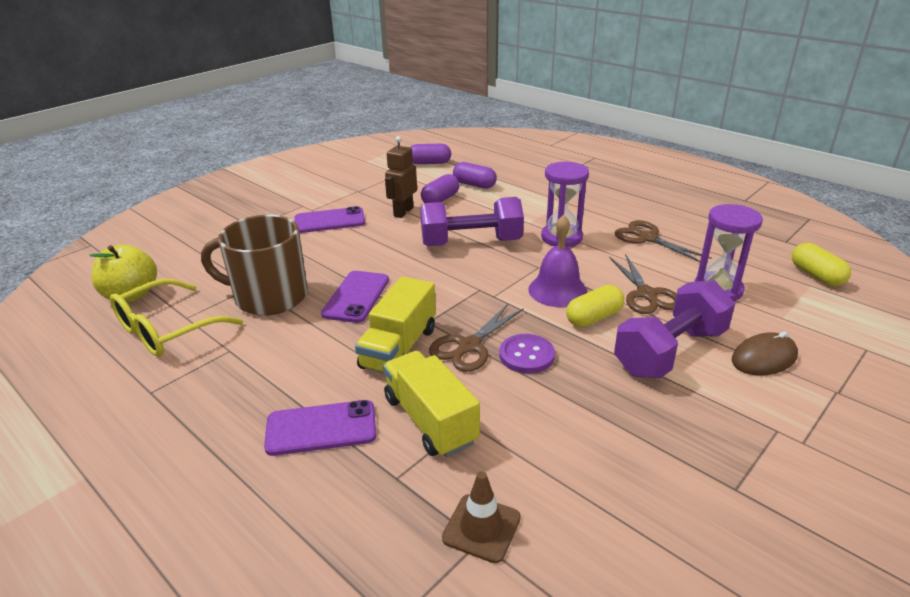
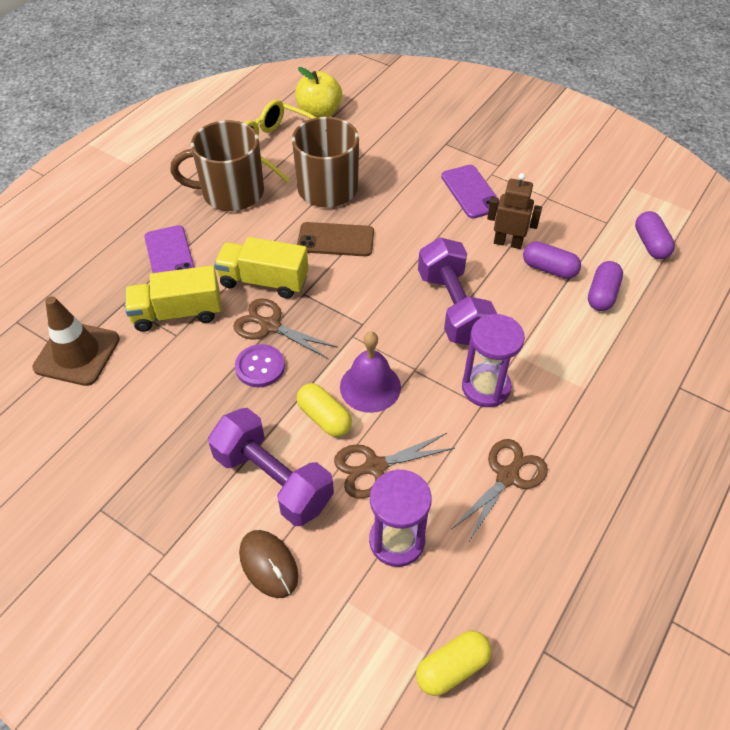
camera: 80 degrees right, 20 degrees up
purple phone [321,271,389,323] -> brown phone [297,222,374,256]
yellow truck [383,351,480,457] -> yellow truck turned 150 degrees counterclockwise [125,265,221,332]
brown traffic cone [442,471,521,563] -> brown traffic cone [32,296,120,386], size x1.59
none -> brown mug [170,120,264,211]

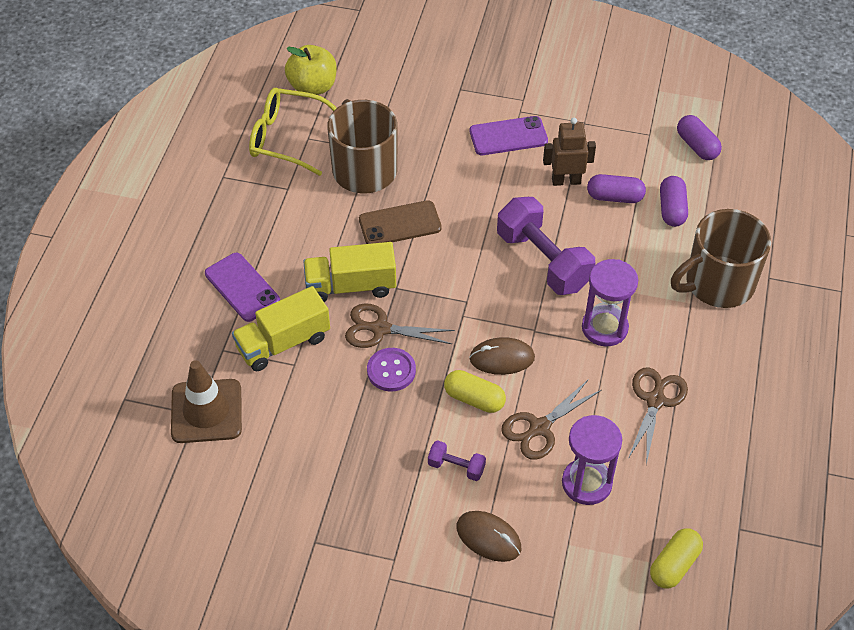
camera: 20 degrees left, 0 degrees up
brown mug [170,120,264,211] -> brown mug moved to [671,209,771,308]
purple dumbbell [208,408,334,526] -> purple dumbbell [428,440,486,481], size x0.46
purple bell [340,332,401,413] -> brown mouse [469,337,535,375]
purple phone [441,165,500,219] -> purple phone turned 60 degrees counterclockwise [470,116,548,155]

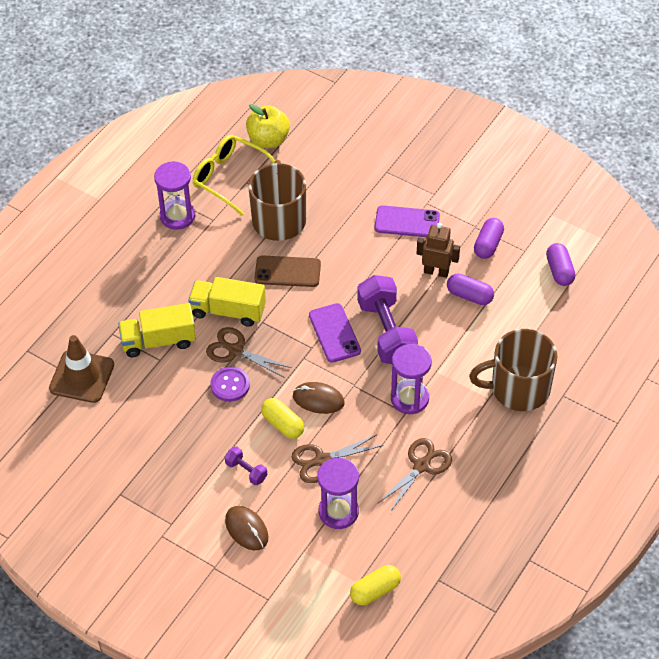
camera: 20 degrees right, 0 degrees up
purple phone [205,253,280,322] -> purple phone moved to [309,303,361,363]
purple capsule [660,176,688,227] -> purple capsule moved to [474,218,504,259]
none -> purple hourglass [154,161,195,230]

